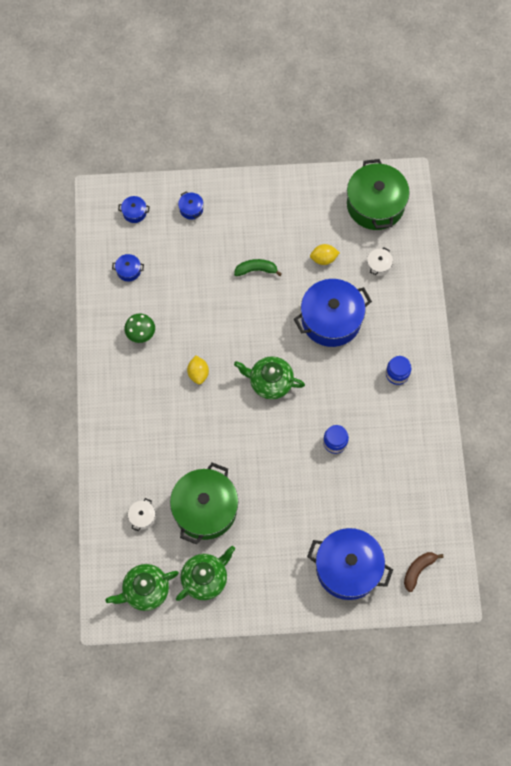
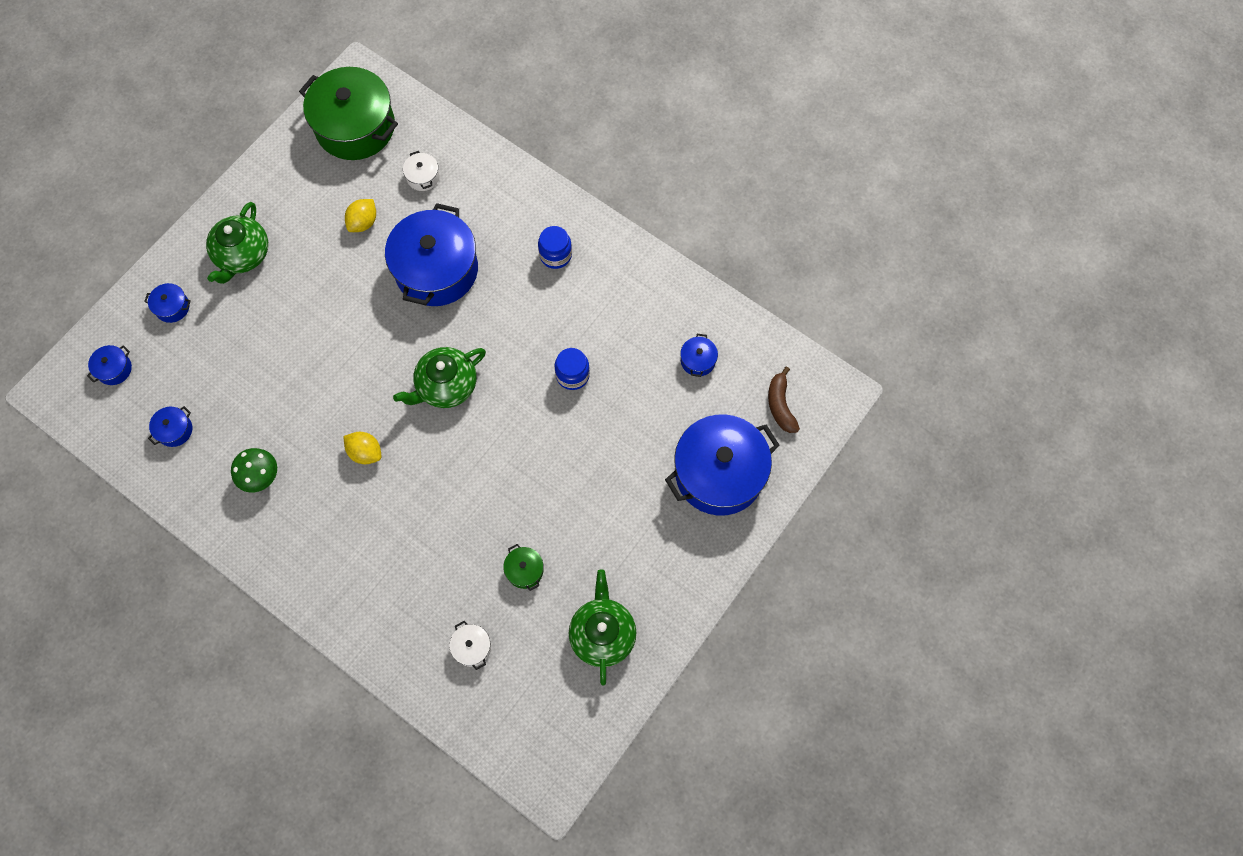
camera: 50 degrees left, 0 degrees up
green teapot [105,564,179,611] -> green teapot moved to [206,202,268,284]
green pot [170,463,238,544] -> green pot [503,544,543,591], size x0.41
green banana [234,259,282,276] -> none
none -> blue pot [680,334,718,377]

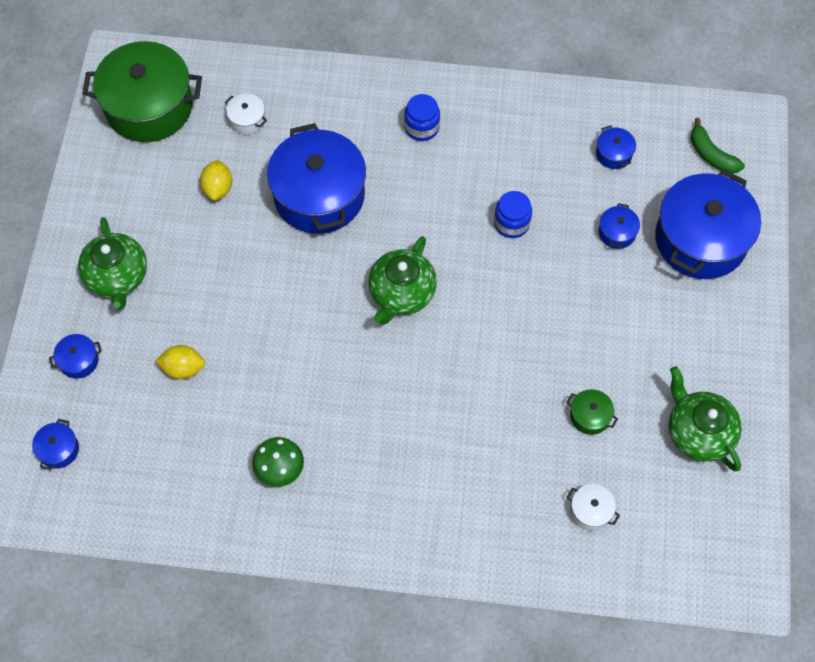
camera: 30 degrees left, 5 degrees down
blue pot [148,406,192,447] -> blue pot moved to [598,203,640,249]
yellow lemon [343,432,381,464] -> yellow lemon moved to [155,345,205,379]
brown banana [768,367,800,433] -> green banana [691,118,745,173]

